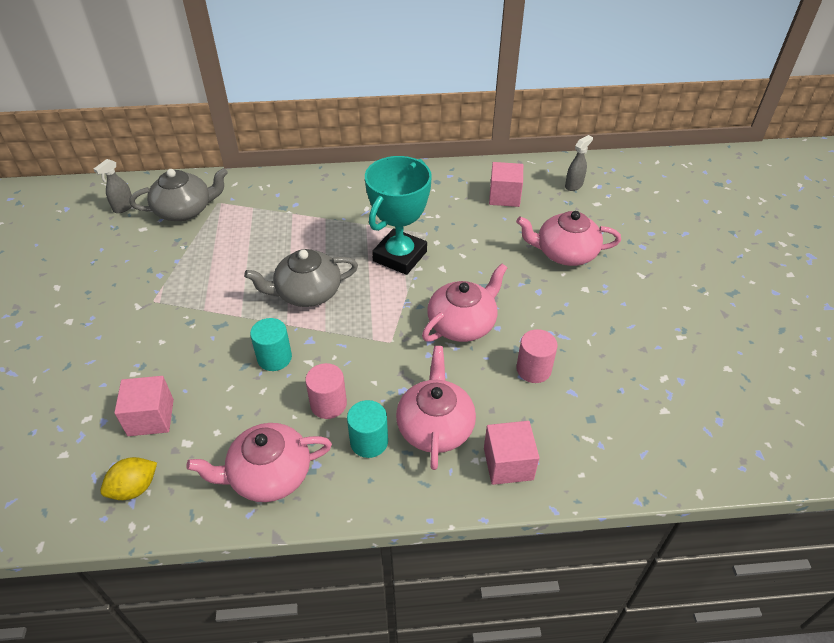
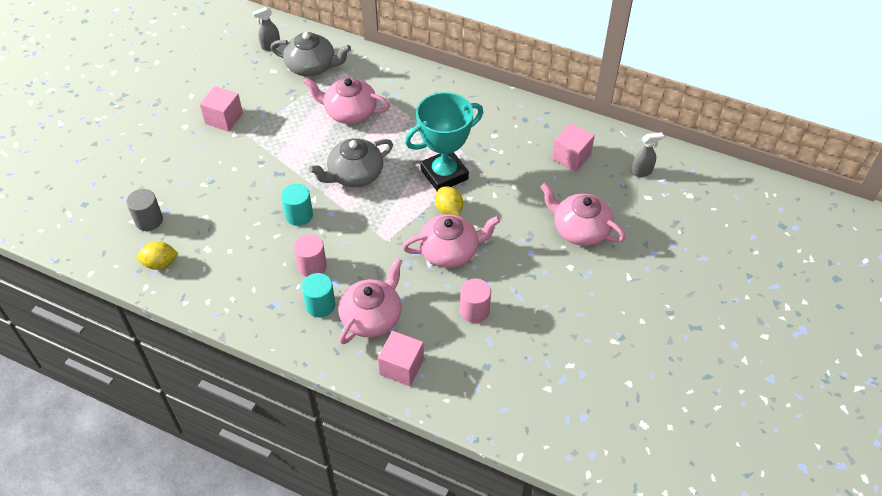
camera: 30 degrees right, 5 degrees up
pink cube [114,376,174,436] -> pink cube moved to [200,86,243,132]
pink teapot [186,423,332,502] -> pink teapot moved to [304,78,390,124]
grey teapot [244,249,358,307] -> grey teapot turned 45 degrees counterclockwise [309,138,393,187]
none -> grey cylinder [126,189,163,231]
none -> yellow lemon [435,187,463,216]

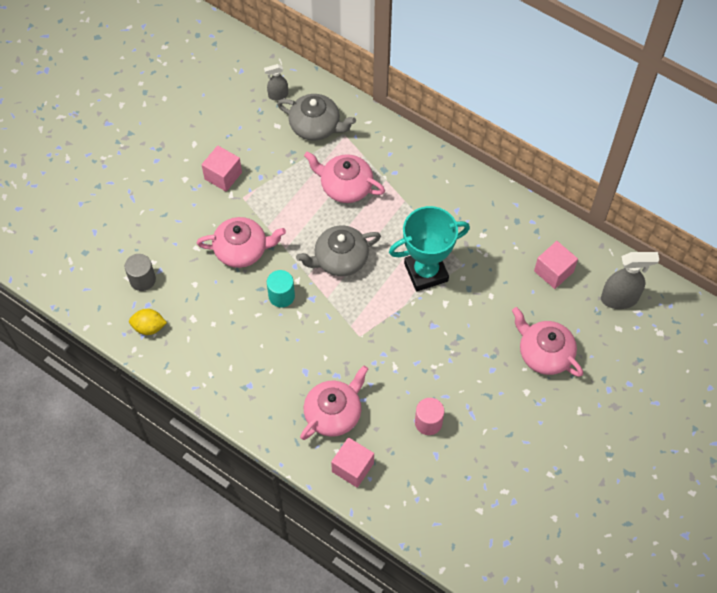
camera: 10 degrees right, 10 degrees up
pink cylinder [294,234,327,277] -> none
turquoise cylinder [302,273,335,317] -> none
pink teapot [402,214,500,268] -> pink teapot moved to [197,217,286,268]
yellow lemon [435,187,463,216] -> none
grey spray bottle [631,132,664,177] -> grey spray bottle [601,252,659,309], size x1.72

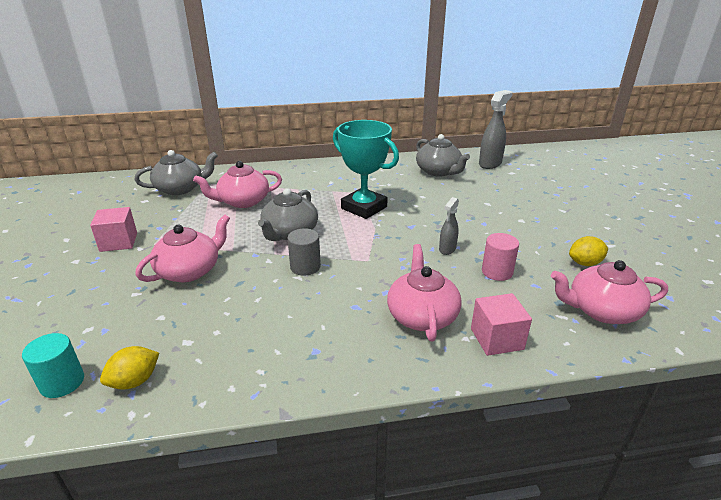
camera: 45 degrees left, 30 degrees down
grey cylinder [125,254,156,291] -> grey cylinder moved to [288,228,321,276]
grey spray bottle [264,64,288,100] -> grey spray bottle moved to [439,197,459,255]
turquoise cylinder [267,270,295,308] -> turquoise cylinder moved to [22,333,84,398]
turquoise trophy [389,206,470,291] -> turquoise trophy turned 75 degrees counterclockwise [333,120,399,219]
pink teapot [512,307,583,377] -> pink teapot moved to [551,260,668,324]
pink cube [534,241,578,289] -> grey teapot [416,134,470,177]
none -> yellow lemon [569,236,608,266]

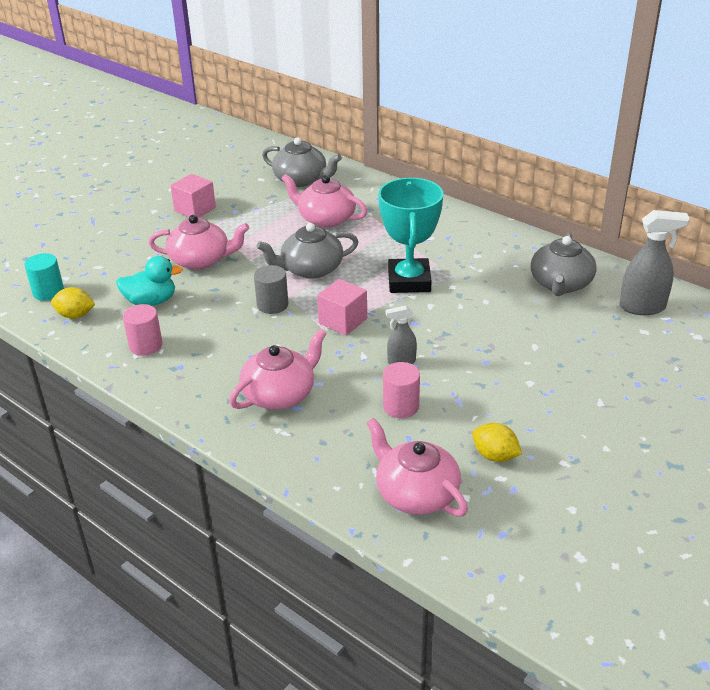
camera: 50 degrees right, 5 degrees up
pink cube [471,293,532,356] -> pink cube moved to [317,279,367,335]
none -> turquoise duck [116,256,183,306]
none -> pink cylinder [123,304,163,356]

